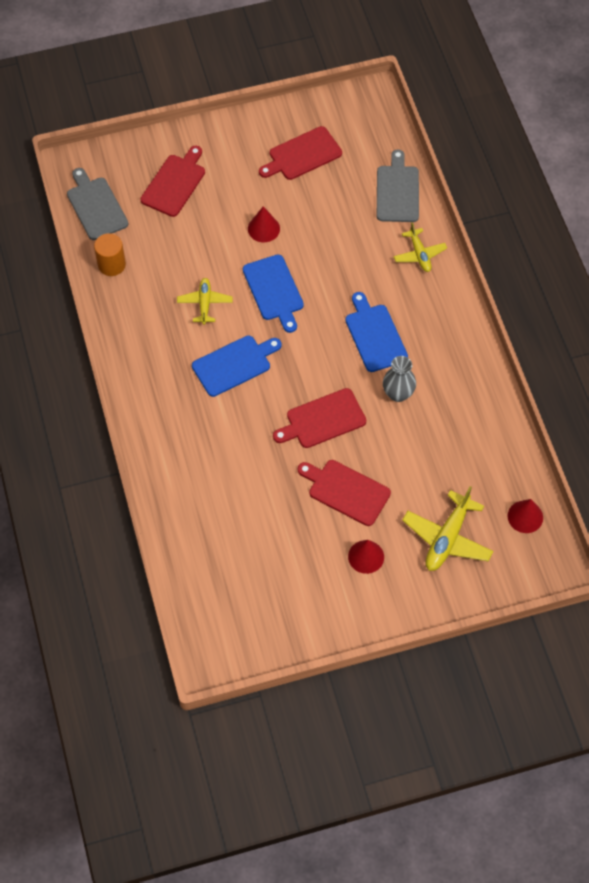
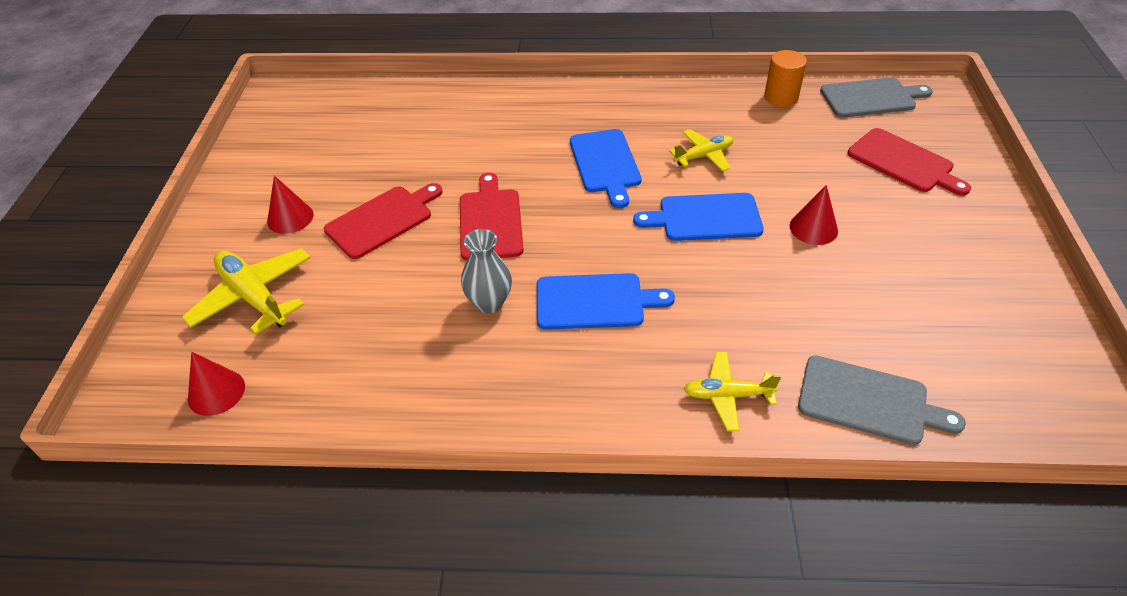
camera: 110 degrees right, 15 degrees down
yellow plane [177,278,233,325] -> yellow plane turned 45 degrees counterclockwise [669,129,733,172]
red cutting board [259,126,342,180] -> none

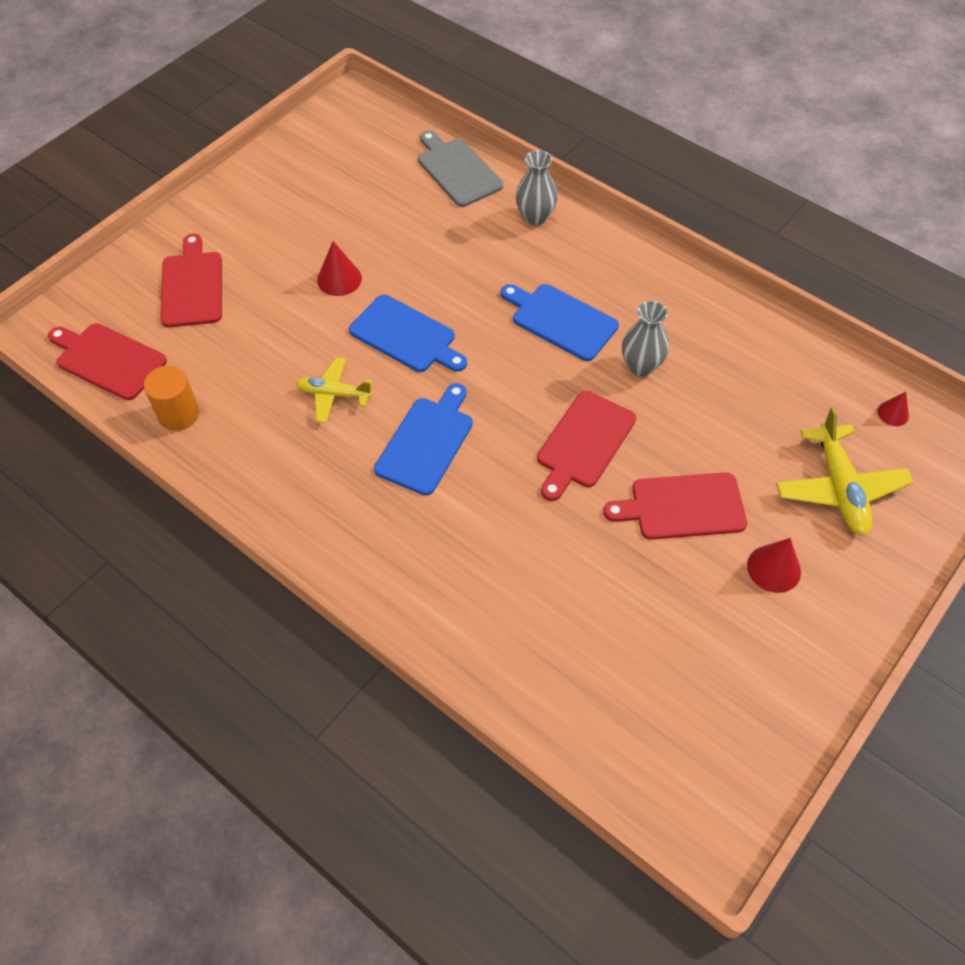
camera: 145 degrees left, 10 degrees up
red cone [188,352,245,416] -> red cone [878,392,909,426], size x0.63
yellow plane [684,352,781,431] -> grey vase [515,150,558,225]
grey cutting board [820,77,933,118] -> red cutting board [48,323,167,400]

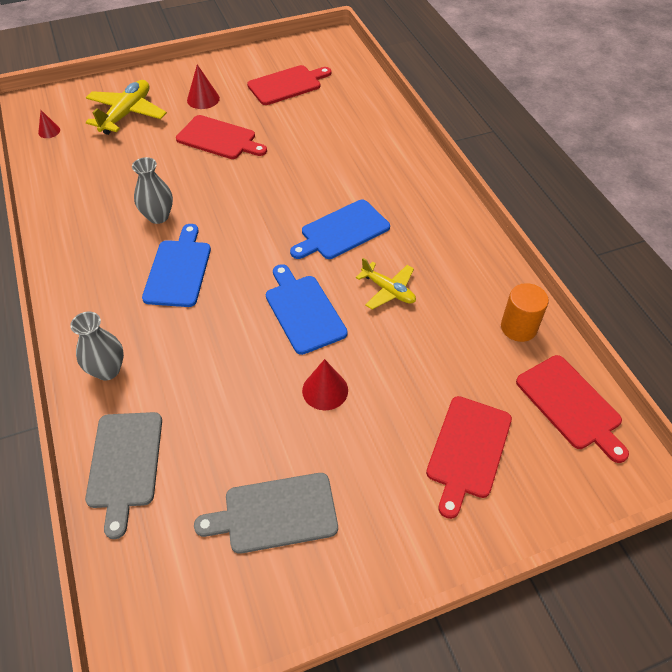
camera: 150 degrees left, 5 degrees down
blue cutting board [501,284,619,361] -> blue cutting board turned 150 degrees counterclockwise [142,224,211,307]
red cutting board [537,391,636,501] -> red cutting board moved to [247,65,331,105]
none -> grey cutting board [194,473,338,554]

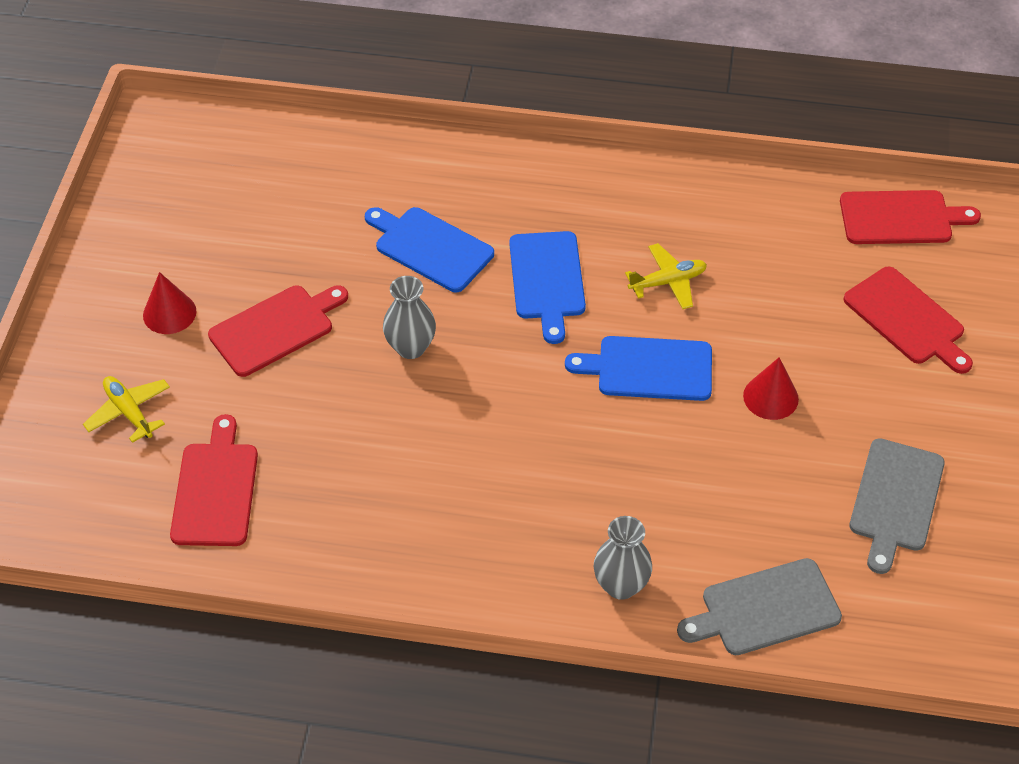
camera: 60 degrees left, 0 degrees up
red cone [38,110,60,138] -> none
grey cutting board [85,412,162,539] -> grey cutting board turned 135 degrees clockwise [677,558,842,655]
yellow plane [86,80,167,135] -> yellow plane [83,376,170,443], size x0.63
grey vase [132,157,173,224] -> grey vase moved to [383,276,436,359]
blue cutting board [142,224,211,307] -> blue cutting board moved to [365,207,494,292]
red cutting board [247,65,331,105] -> red cutting board moved to [170,414,258,546]
orange cylinder [501,283,549,342] -> none

